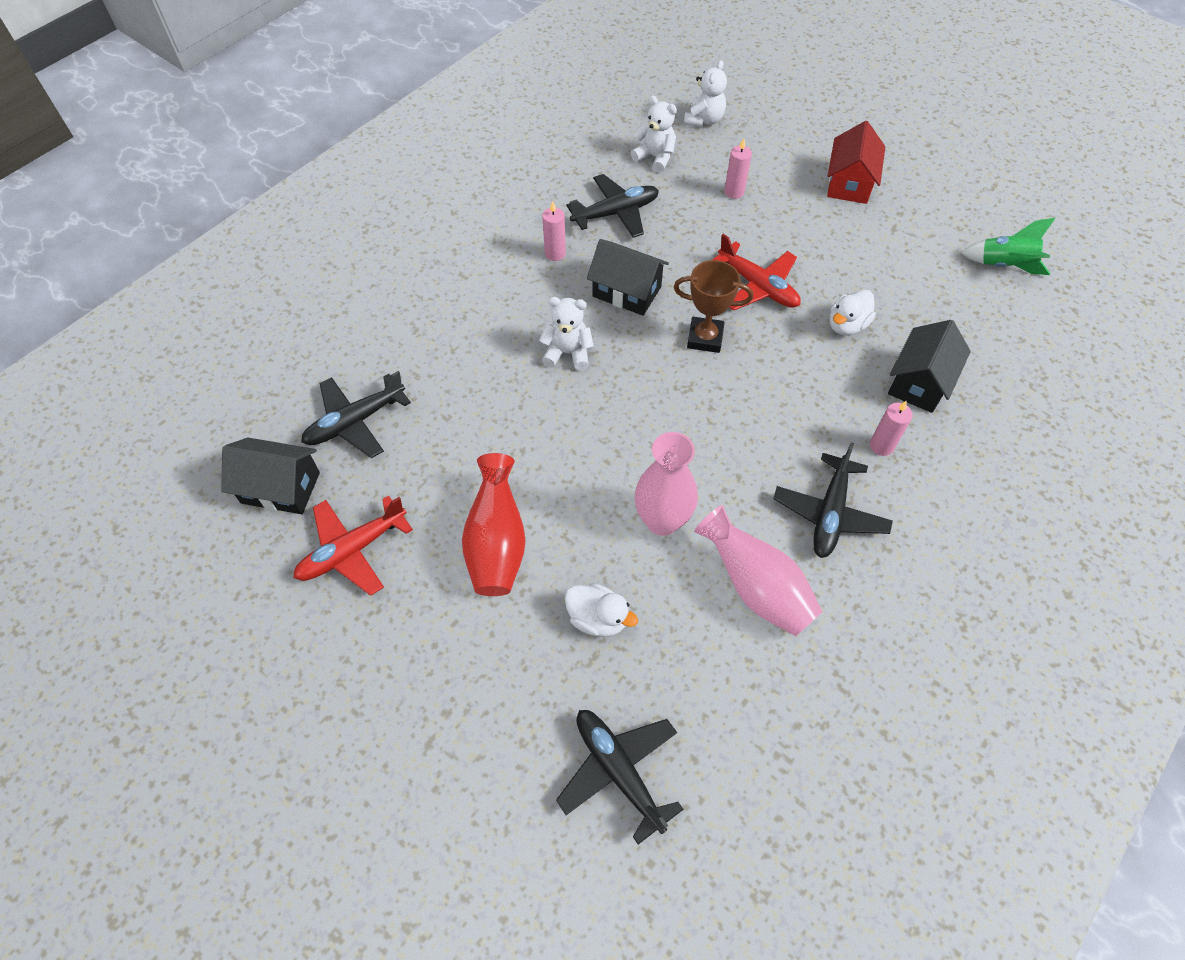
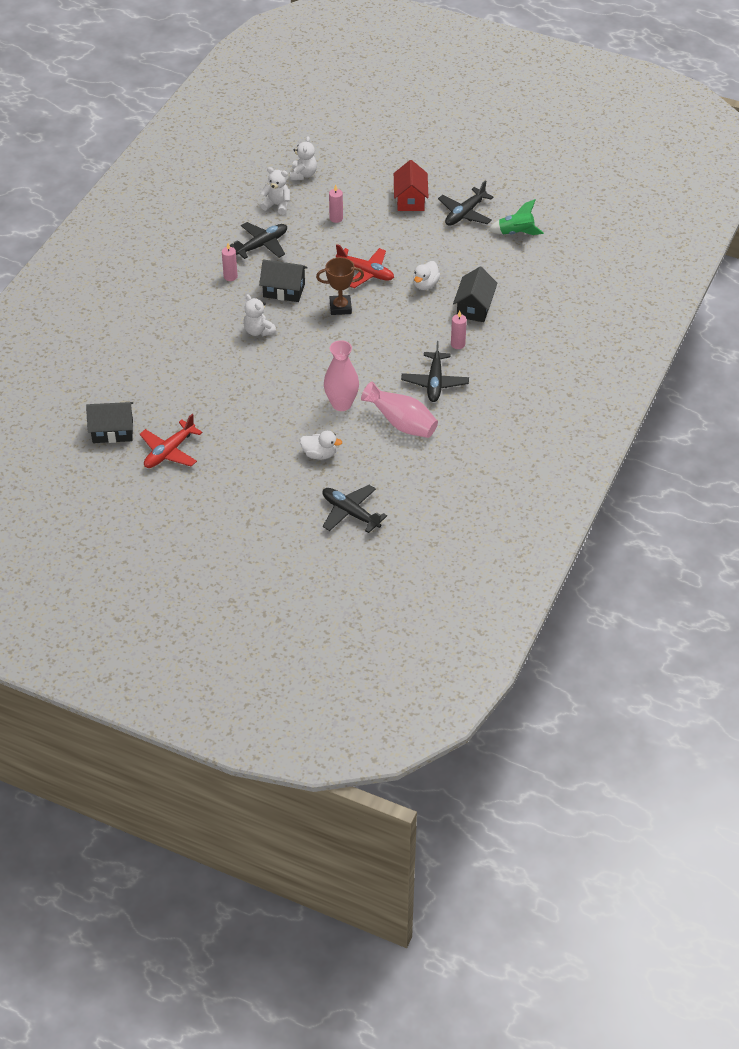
camera: 15 degrees left, 10 degrees down
black plane [301,371,411,458] -> black plane moved to [438,180,494,226]
red vase [462,453,526,596] -> none
white teddy bear [539,297,594,371] -> white teddy bear turned 120 degrees counterclockwise [243,294,276,336]

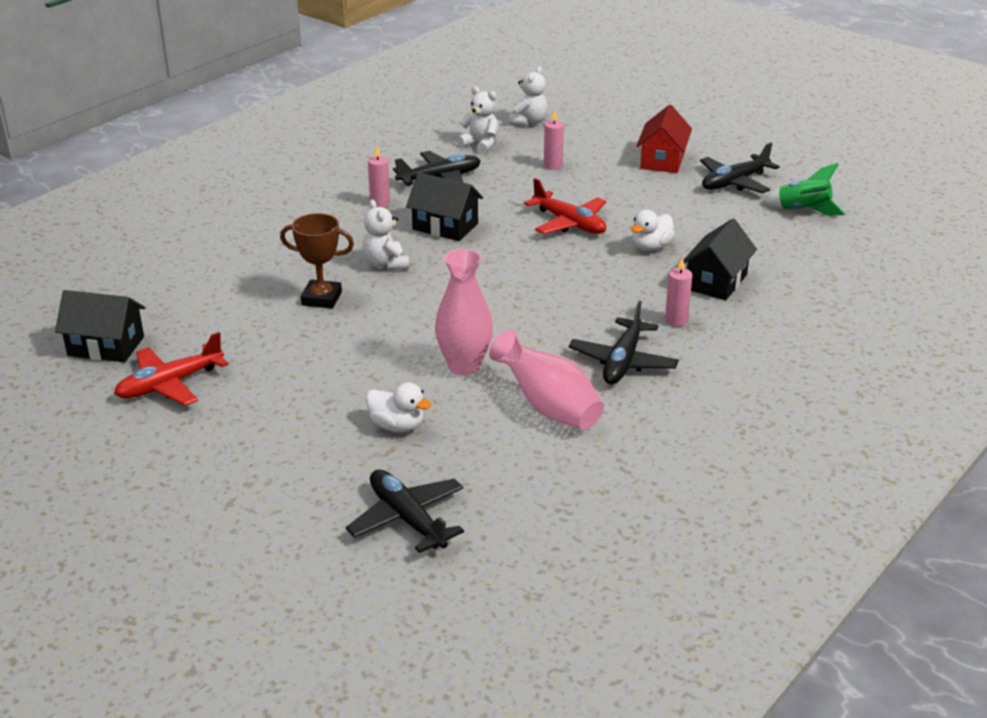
camera: 15 degrees right, 15 degrees down
brown trophy [316,257,364,315] -> brown trophy moved to [280,213,354,308]

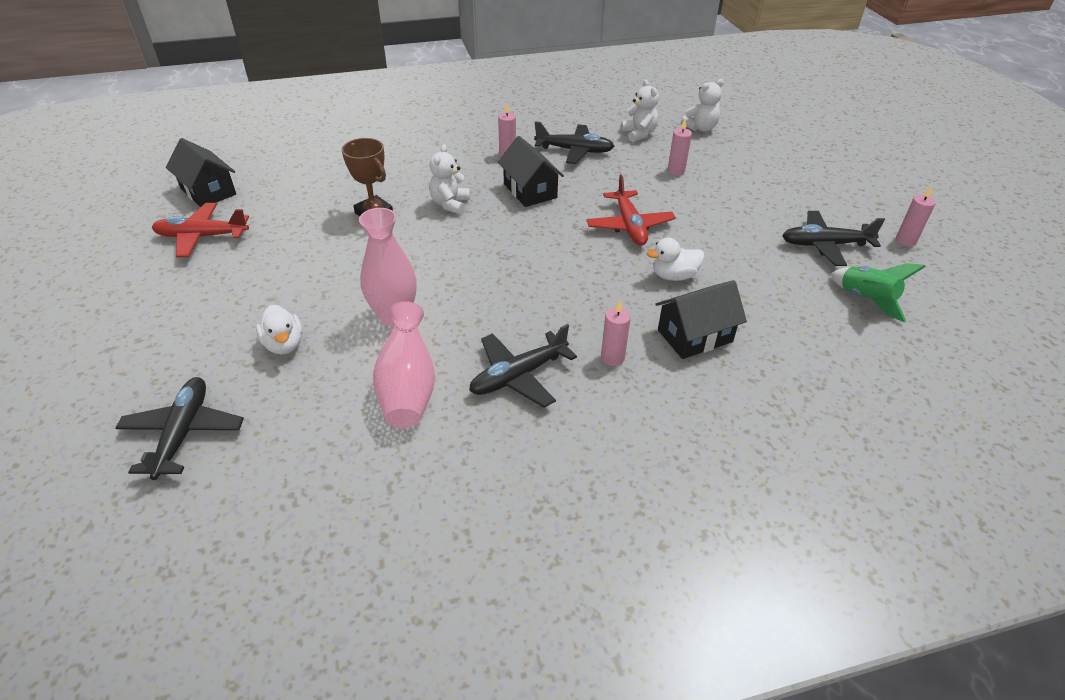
camera: 35 degrees right, 10 degrees up
red house [636,105,692,173] -> none
none -> pink candle [896,186,936,246]

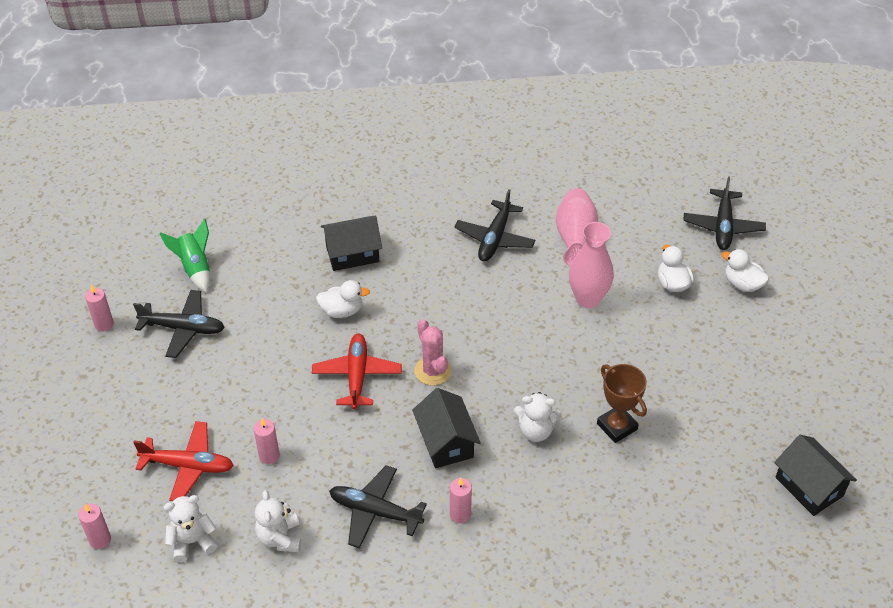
camera: 170 degrees left, 5 degrees up
red plane [152,203,249,257] -> red plane moved to [133,421,234,501]
white teddy bear [429,144,470,214] -> white teddy bear turned 75 degrees clockwise [514,392,562,442]
black plane [469,324,577,408] -> black plane turned 135 degrees clockwise [455,189,535,262]
pink candle [601,301,631,366] -> pink candle moved to [78,503,111,549]
none -> pink cactus [414,319,451,386]
none -> white duck [721,249,769,292]

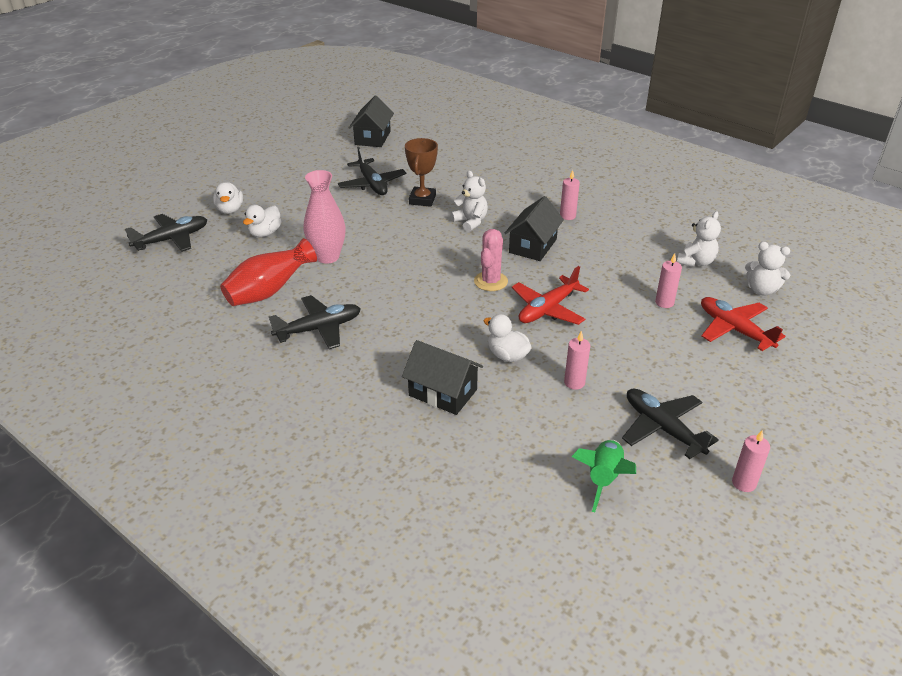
camera: 135 degrees left, 10 degrees down
pink candle [78,503,111,549] -> pink candle moved to [564,331,590,390]
black plane [329,465,427,549] -> black plane moved to [338,147,406,195]
pink vase [556,188,598,267] -> red vase [220,238,317,306]

